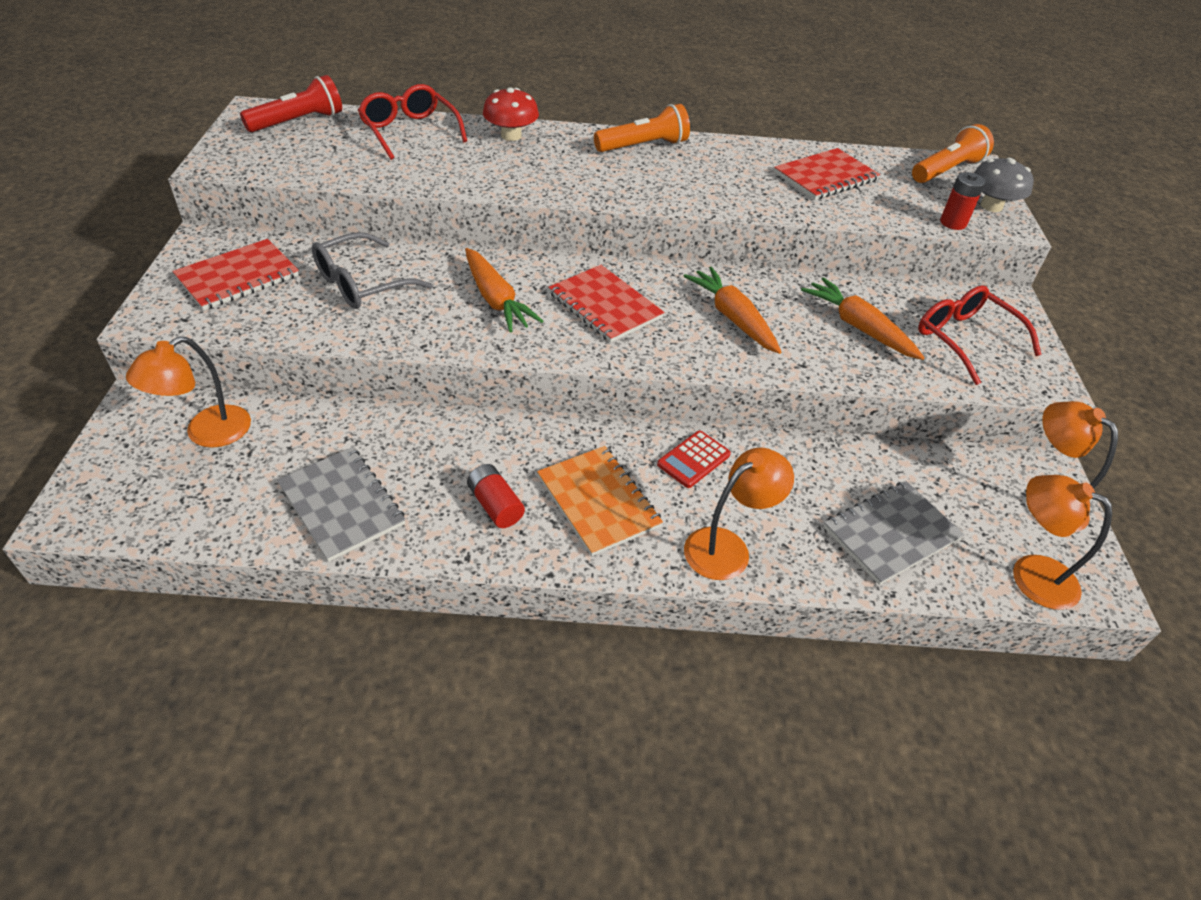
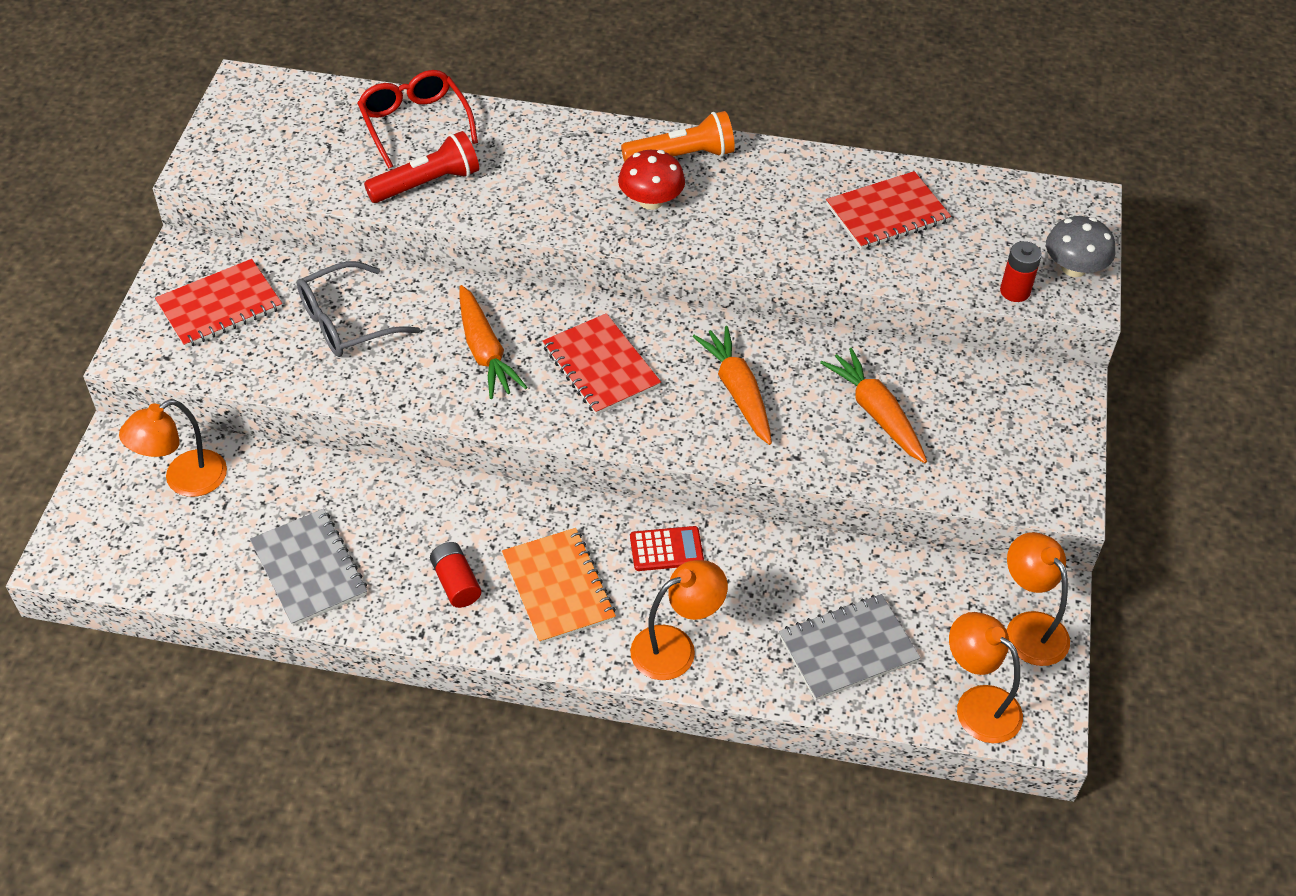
camera: 10 degrees right, 5 degrees up
red flashlight [240,75,342,132] -> red flashlight moved to [364,131,479,203]
red mushroom [483,88,539,141] -> red mushroom moved to [618,150,685,210]
red calculator [657,431,731,488] -> red calculator turned 150 degrees counterclockwise [630,526,704,571]
orange flashlight [912,124,994,183] -> none
red glasses [918,285,1041,385] -> none

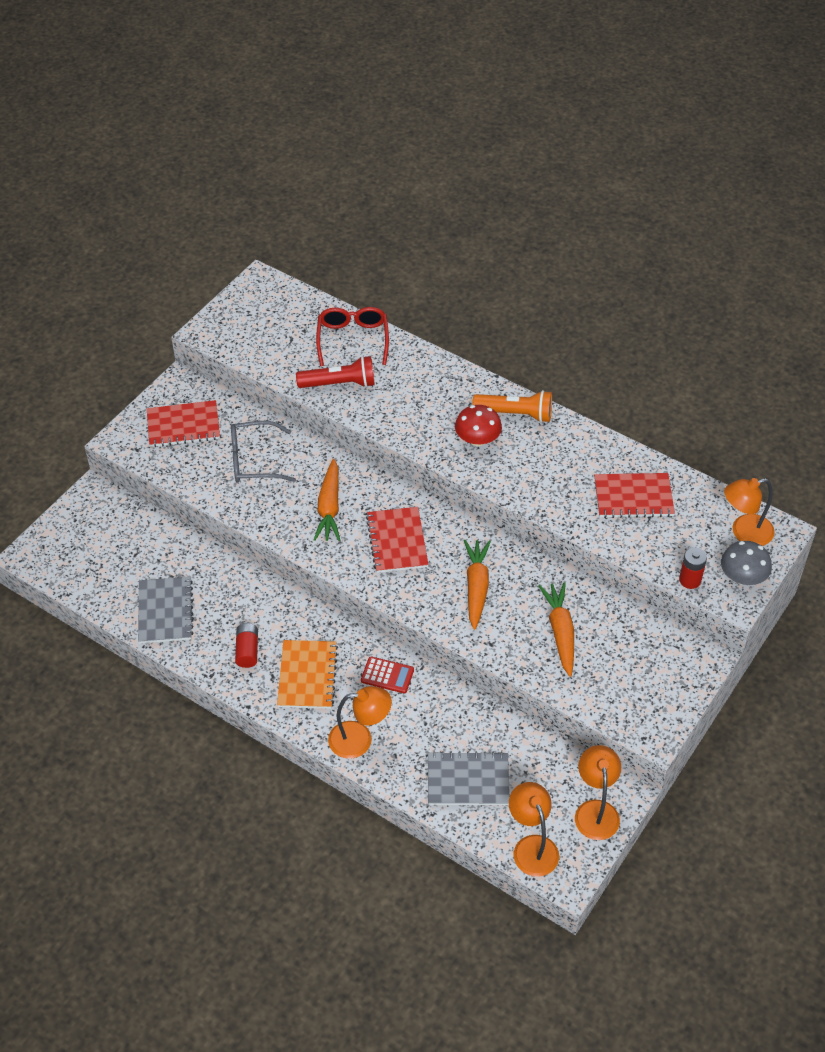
camera: 25 degrees right, 0 degrees up
orange lamp [119,399,227,497] -> orange lamp moved to [724,478,775,546]

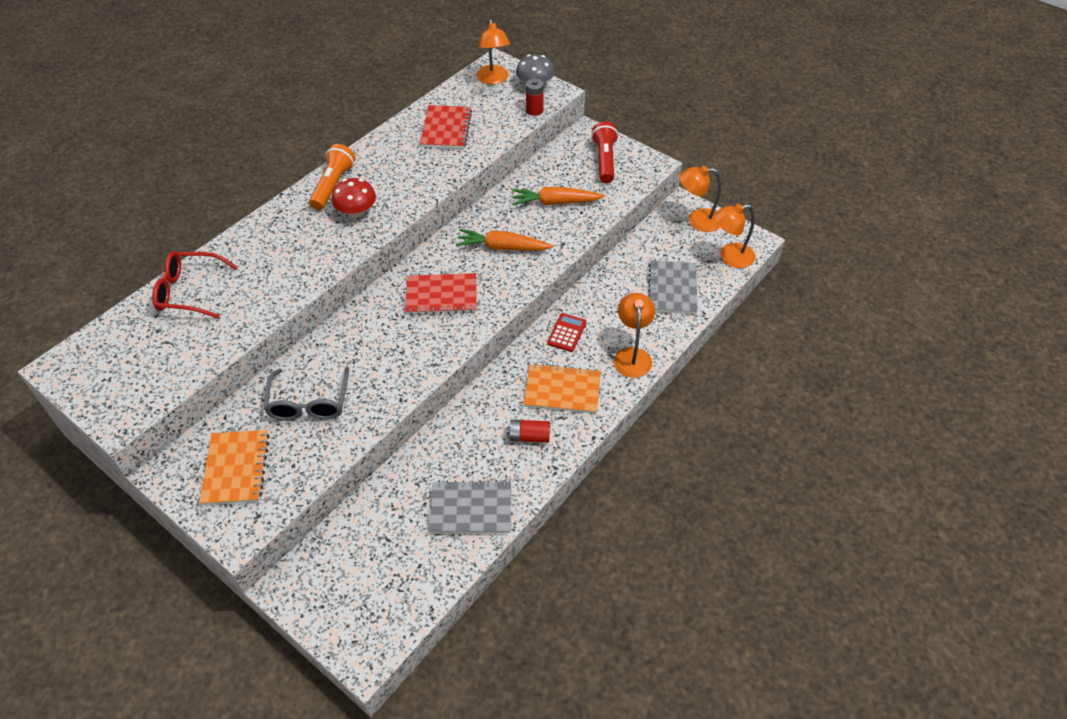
camera: 85 degrees left, 0 degrees up
red notebook [147,400,220,447] -> orange notebook [199,430,269,505]
red flashlight [296,356,375,388] -> red flashlight moved to [591,122,618,183]
orange carrot [313,459,340,541] -> none

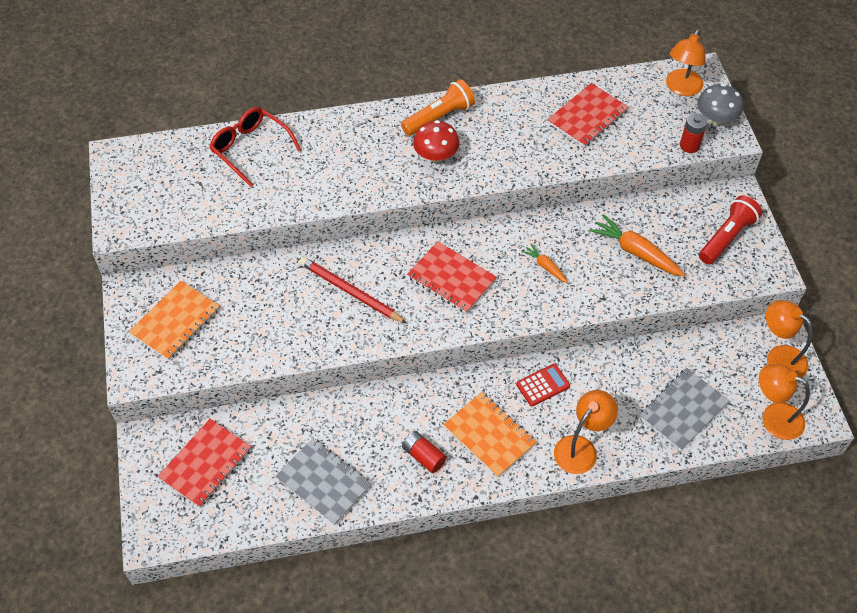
camera: 40 degrees right, 5 degrees up
grey glasses [264,367,349,421] -> none
orange carrot [456,229,553,251] -> orange carrot [521,244,569,283], size x0.56
none -> red notebook [157,419,251,507]
none -> red pencil [299,257,407,323]

